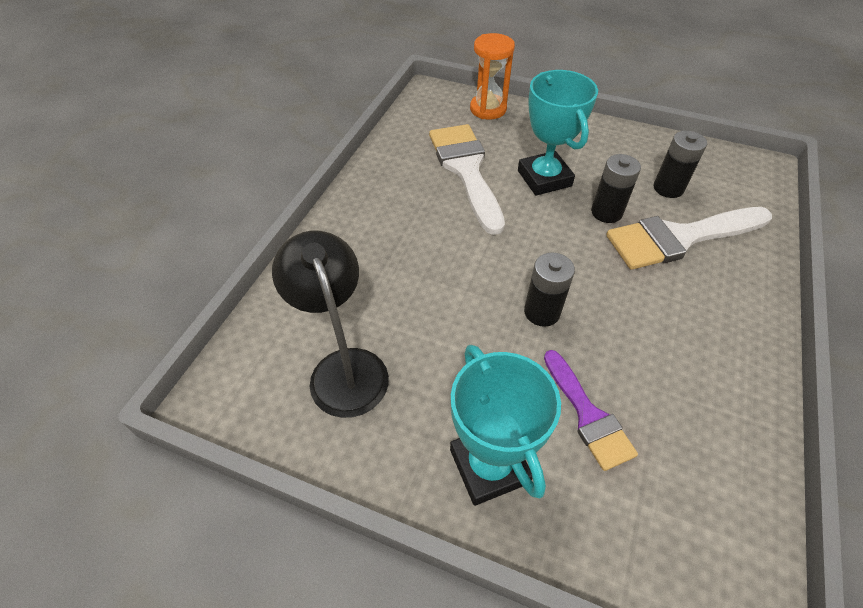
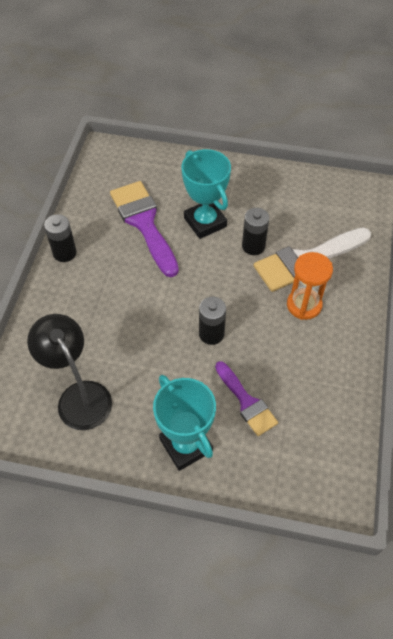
camera: 10 degrees left, 5 degrees up
white brush [429,124,505,235] -> purple brush [110,181,179,277]
orange hourglass [470,33,515,120] -> orange hourglass moved to [287,252,333,320]
black battery [654,131,707,198] -> black battery moved to [44,214,76,262]

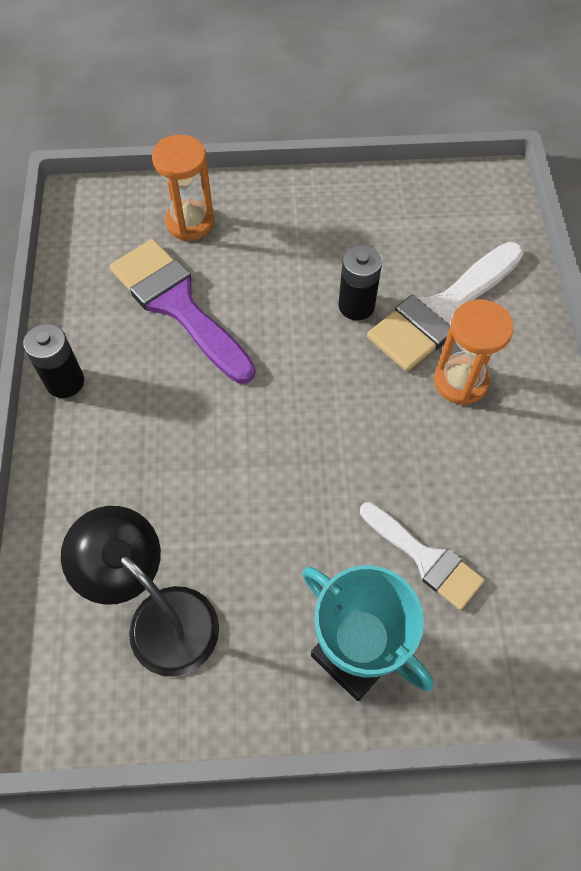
camera: 15 degrees left, 5 degrees up
turquoise trophy [181,149,231,239] -> none
black battery [199,297,226,345] -> none
purple brush [215,361,278,436] -> white brush [360,502,485,610]
none -> orange hourglass [152,135,214,241]

